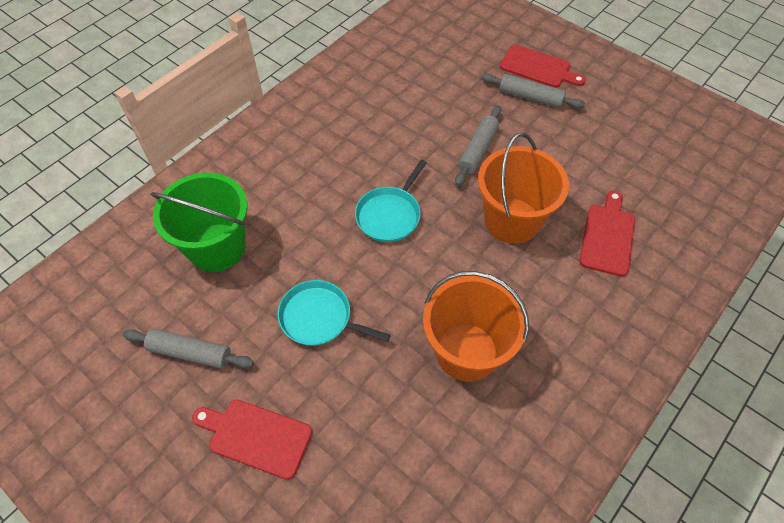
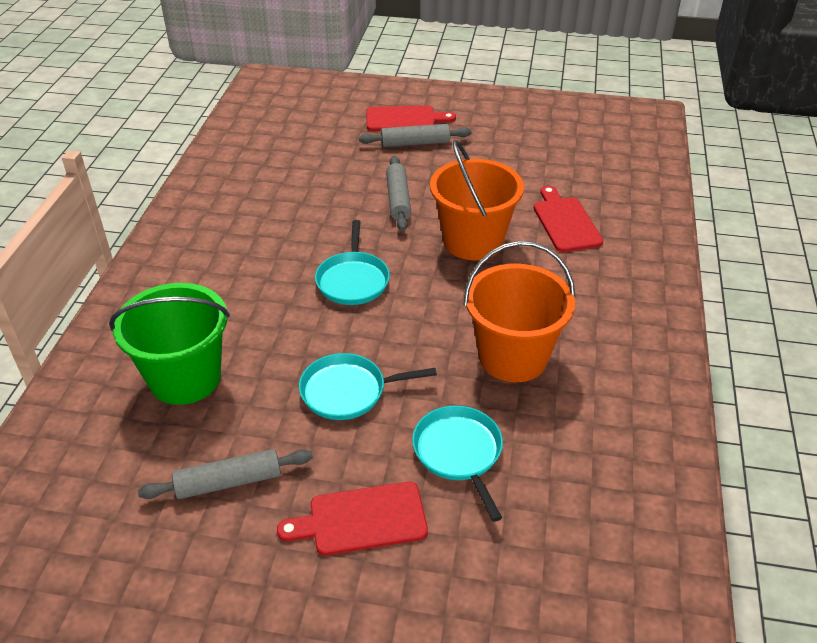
camera: 30 degrees left, 15 degrees down
none -> turquoise pan [412,406,503,522]

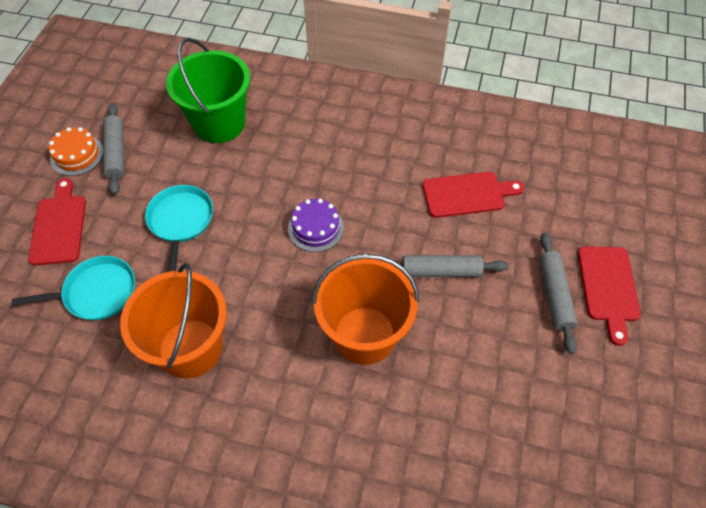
camera: 95 degrees right, 15 degrees up
turquoise pan [315,220,390,305] -> purple cake [288,199,344,252]
red cutting board [534,186,603,252] -> red cutting board moved to [423,172,524,218]
none -> orange cake [48,127,103,176]

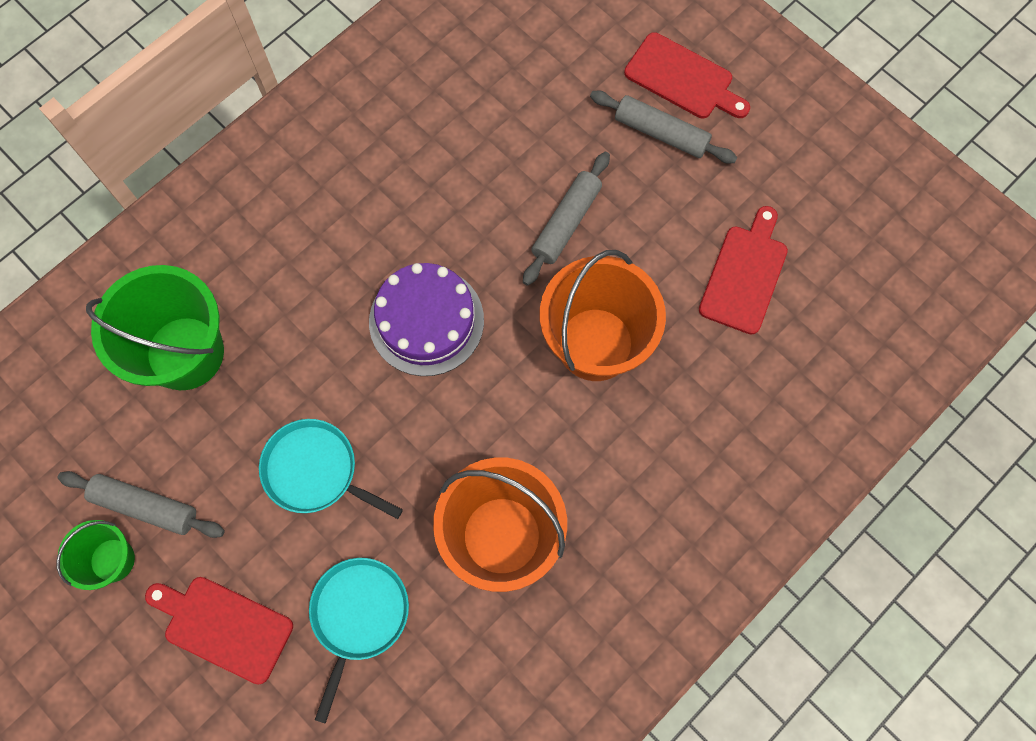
camera: 60 degrees left, 15 degrees up
orange cake [48,127,103,176] -> green bucket [56,520,135,590]
purple cake [288,199,344,252] -> purple cake [369,263,484,376], size x1.53
red cutting board [423,172,524,218] -> red cutting board moved to [699,206,788,335]

